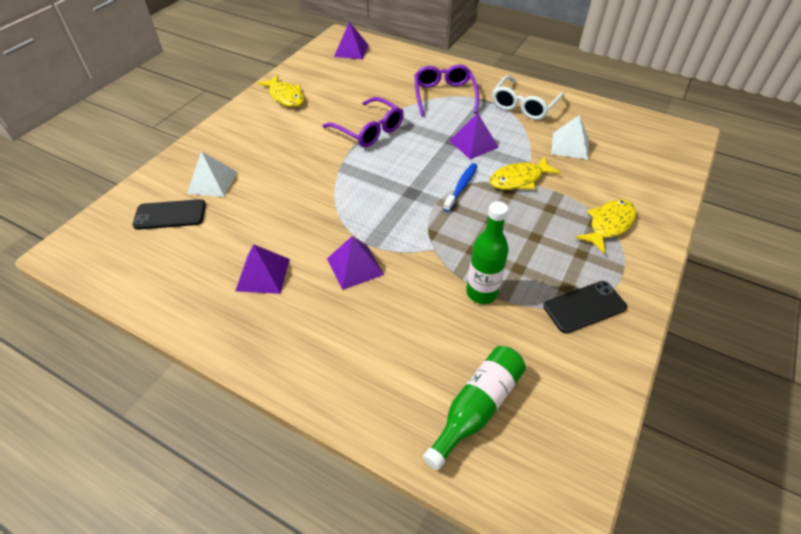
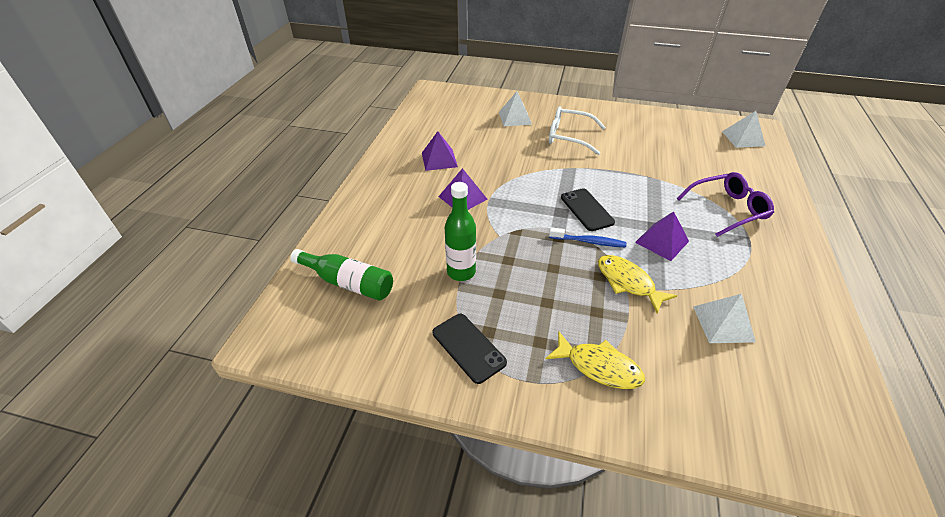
camera: 75 degrees right, 5 degrees down
black phone [133,199,206,230] -> black phone moved to [561,188,615,231]
yellow fish [257,75,304,107] -> none
purple glasses [322,97,404,147] -> none
purple pyramid [334,22,369,59] -> white pyramid [722,111,765,148]
white glasses [492,76,564,120] -> white glasses moved to [549,107,606,155]

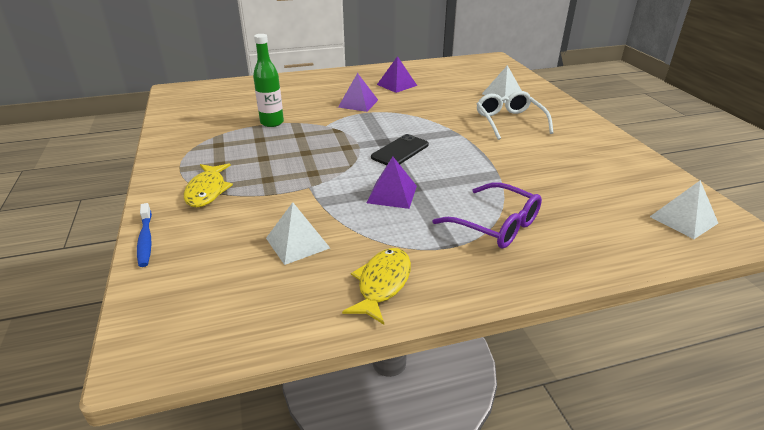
camera: 60 degrees right, 10 degrees down
green bottle [290,249,393,301] -> none
black phone [433,314,507,384] -> none
blue toothbrush [549,227,626,247] -> blue toothbrush moved to [137,203,152,267]
yellow fish [598,255,677,313] -> yellow fish moved to [342,248,411,325]

